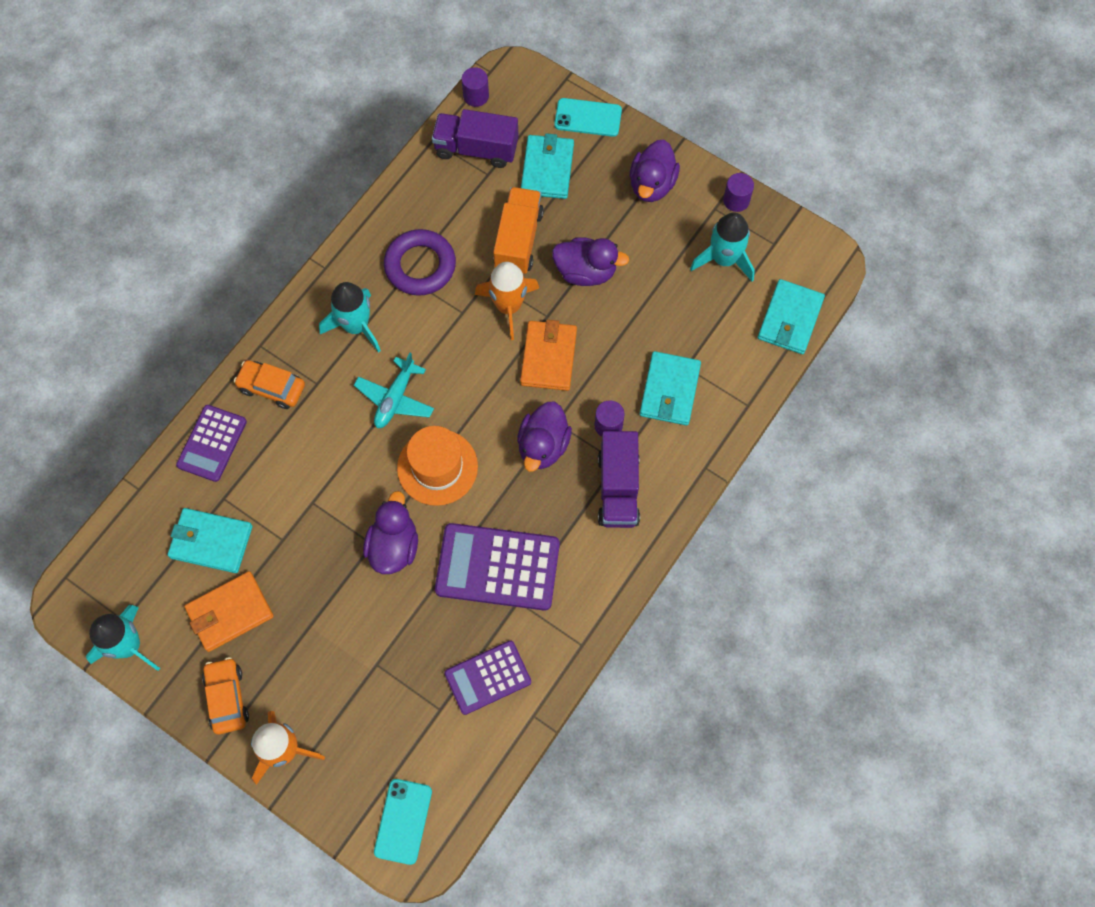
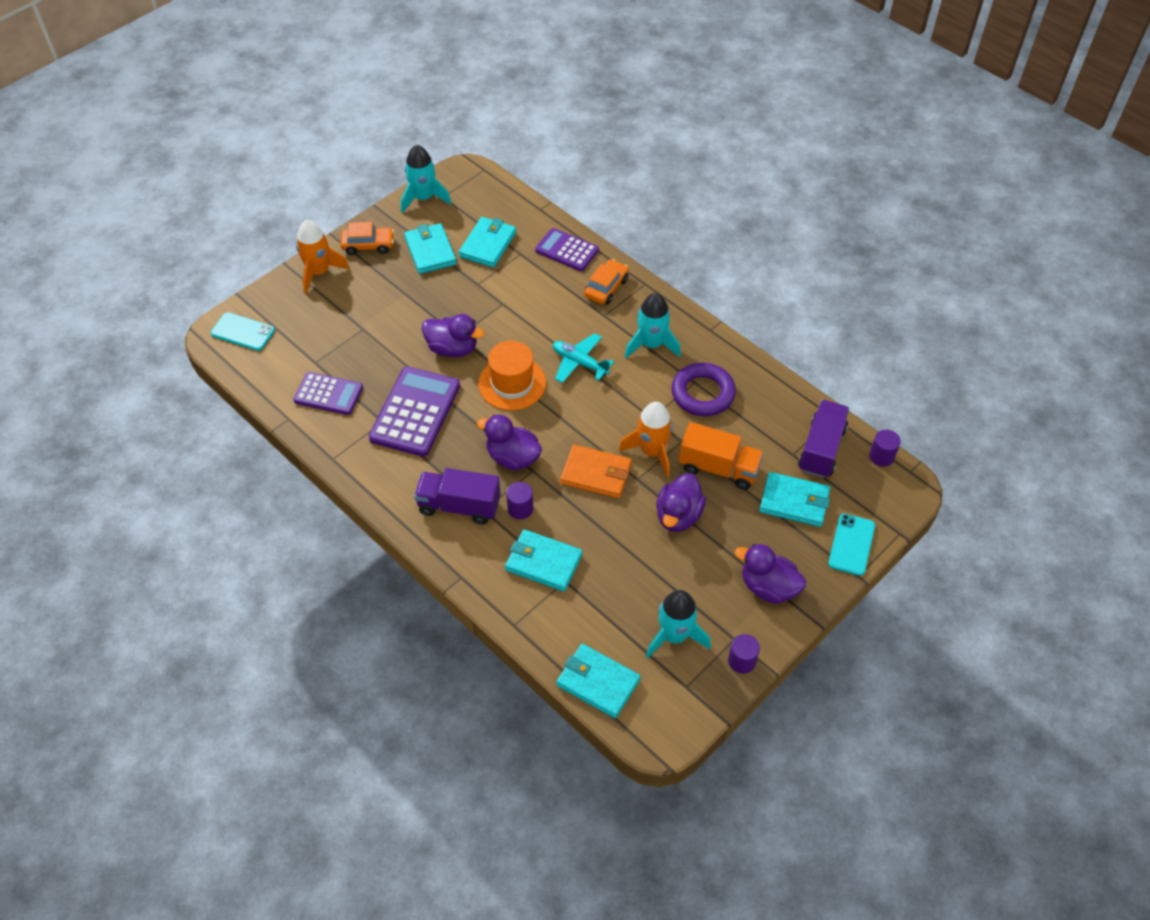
camera: 100 degrees right, 15 degrees down
orange wallet [184,571,273,652] -> turquoise wallet [404,223,457,274]
purple calculator [444,640,531,715] -> purple calculator turned 120 degrees clockwise [293,372,363,415]

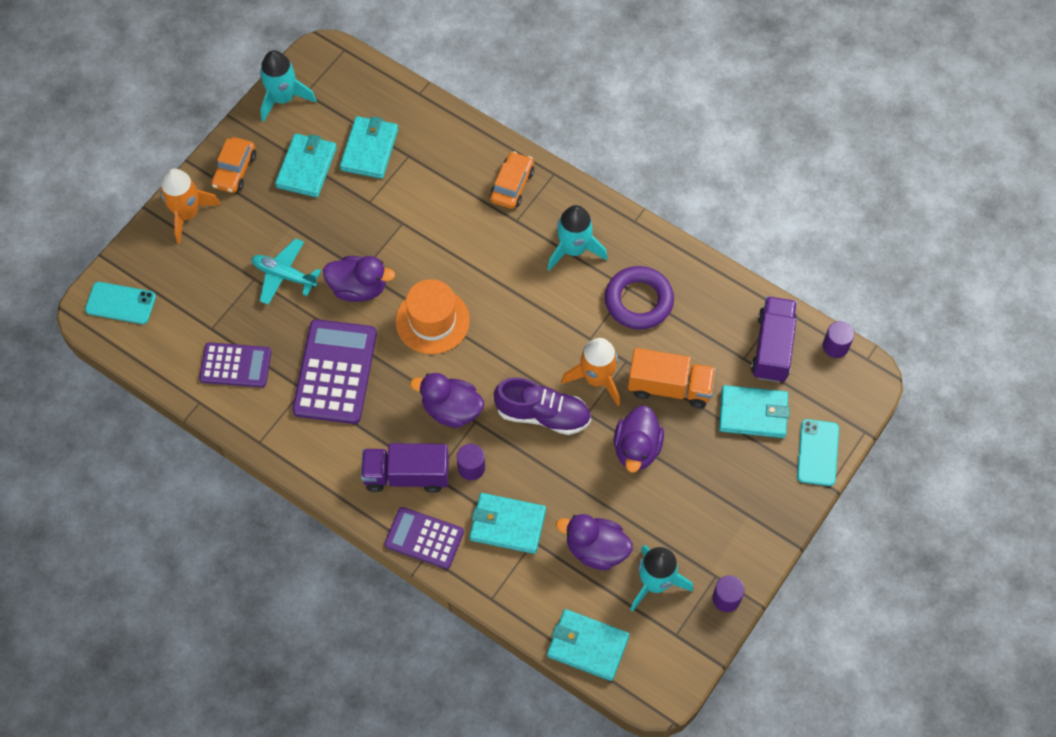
camera: 10 degrees left, 10 degrees up
orange car [340,222,394,255] -> orange car turned 120 degrees clockwise [211,137,256,193]
turquoise wallet [404,223,457,274] -> turquoise wallet turned 45 degrees clockwise [275,133,337,197]
purple calculator [535,228,599,271] -> purple calculator moved to [384,507,464,569]
turquoise plane [553,333,614,383] -> turquoise plane moved to [251,238,321,305]
orange wallet [560,445,632,498] -> purple shoe [494,377,591,435]
purple duck [735,544,806,604] -> purple duck moved to [556,514,633,570]

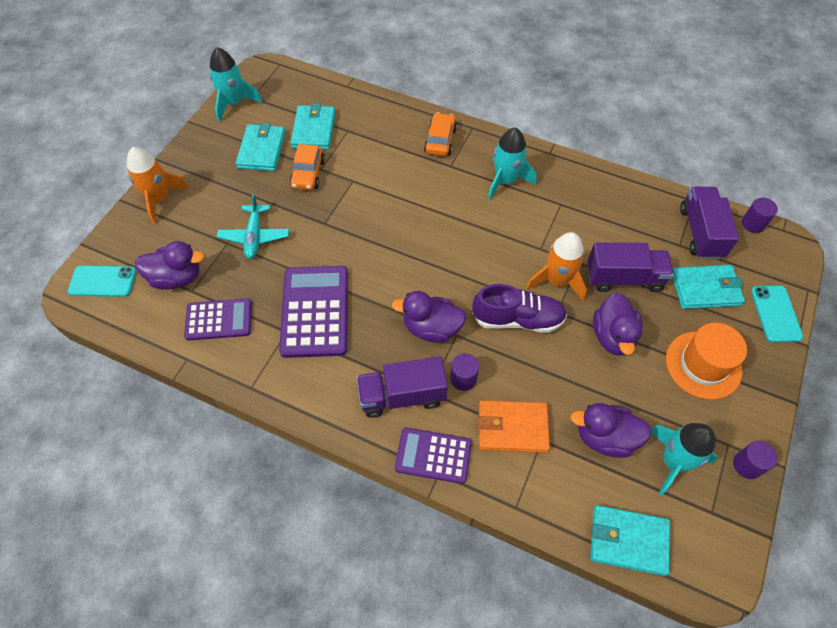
camera: 10 degrees left, 5 degrees down
orange car [211,137,256,193] -> orange car moved to [290,144,325,190]
turquoise plane [251,238,321,305] -> turquoise plane turned 105 degrees counterclockwise [217,194,289,259]
purple duck [323,256,395,302] -> purple duck moved to [135,241,204,290]
orange hat [396,279,470,354] -> orange hat moved to [666,323,747,400]
turquoise wallet [470,493,546,554] -> orange wallet [478,400,550,453]
purple ring [605,266,674,330] -> none
orange truck [628,348,716,408] -> purple truck [588,243,674,292]

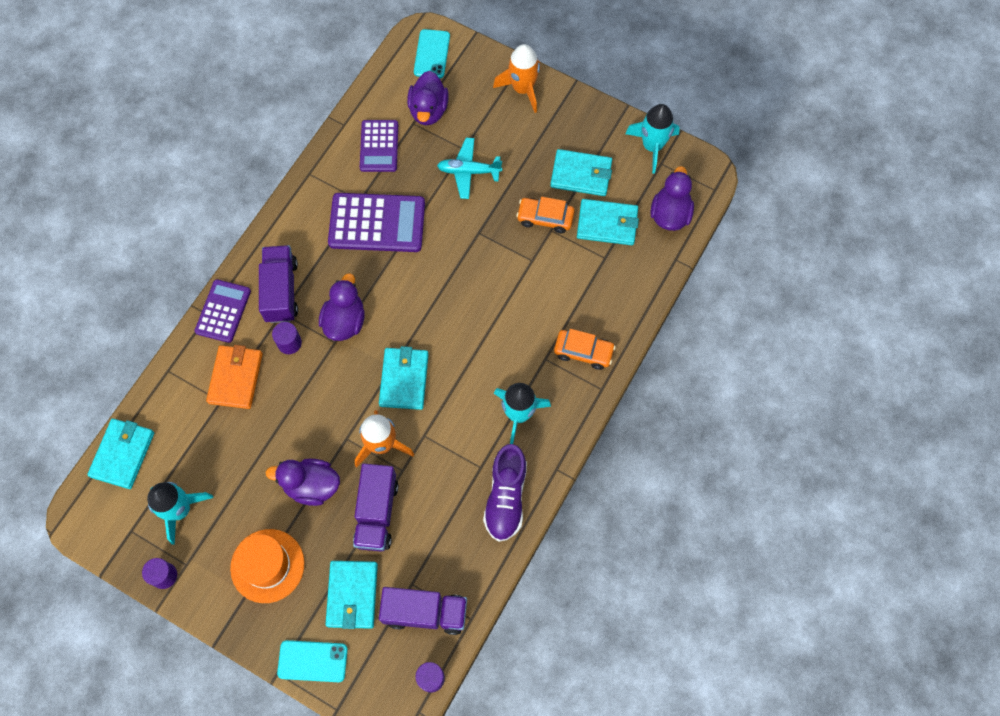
camera: 95 degrees right, 10 degrees up
purple shoe [472,284,567,333] -> purple shoe moved to [483,444,527,542]
purple duck [570,403,652,458] -> purple duck moved to [650,166,694,231]
none -> turquoise wallet [379,346,429,410]

